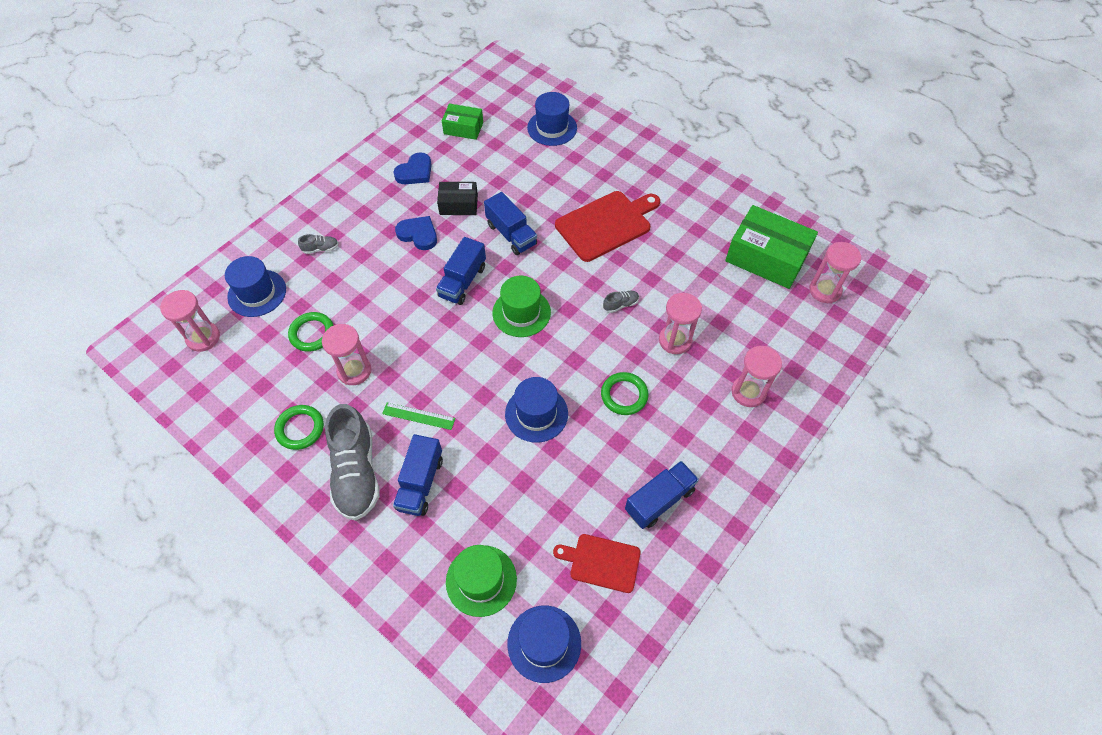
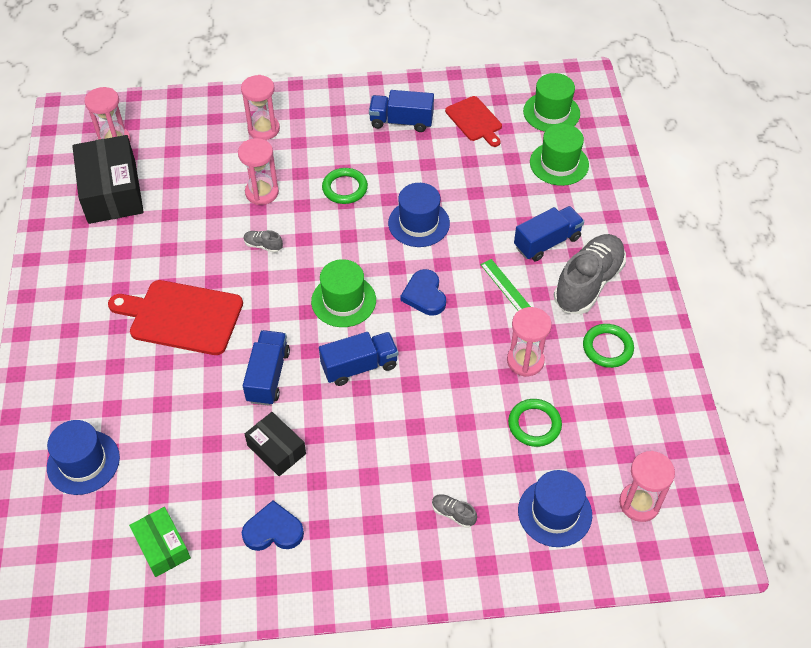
camera: 135 degrees left, 5 degrees down
blue heart [395,216,437,250] -> blue heart moved to [401,269,446,316]
blue hat [507,605,581,683] -> green hat [523,73,580,132]
green box [725,205,818,289] -> black box [72,135,144,224]

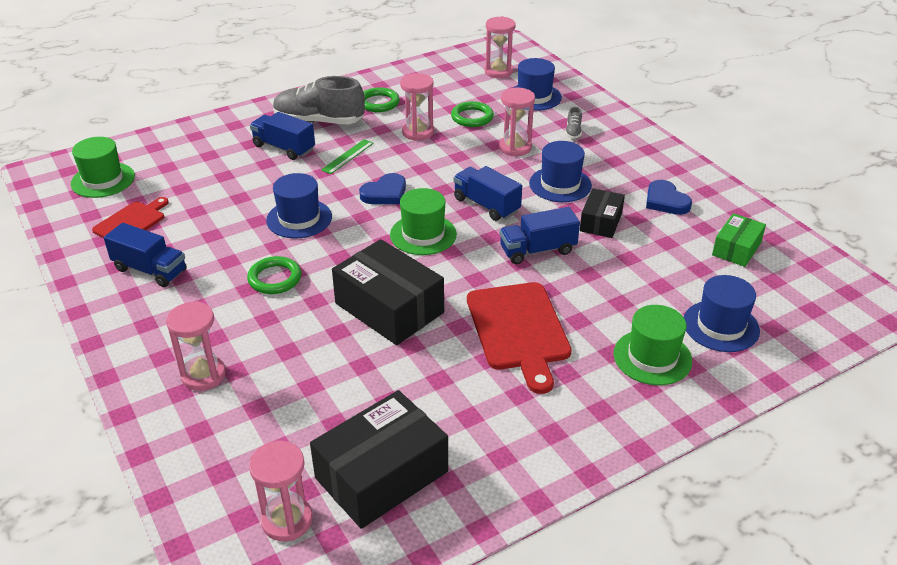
camera: 115 degrees left, 15 degrees down
pink hourglass [238,138,279,205] -> pink hourglass moved to [499,88,535,156]
grey shoe [244,230,283,253] -> black box [332,239,444,345]
blue truck [369,90,434,132] -> blue truck turned 45 degrees counterclockwise [104,223,187,287]
green hat [530,124,589,186] -> green hat moved to [614,305,692,385]
none -> blue hat [529,141,592,202]

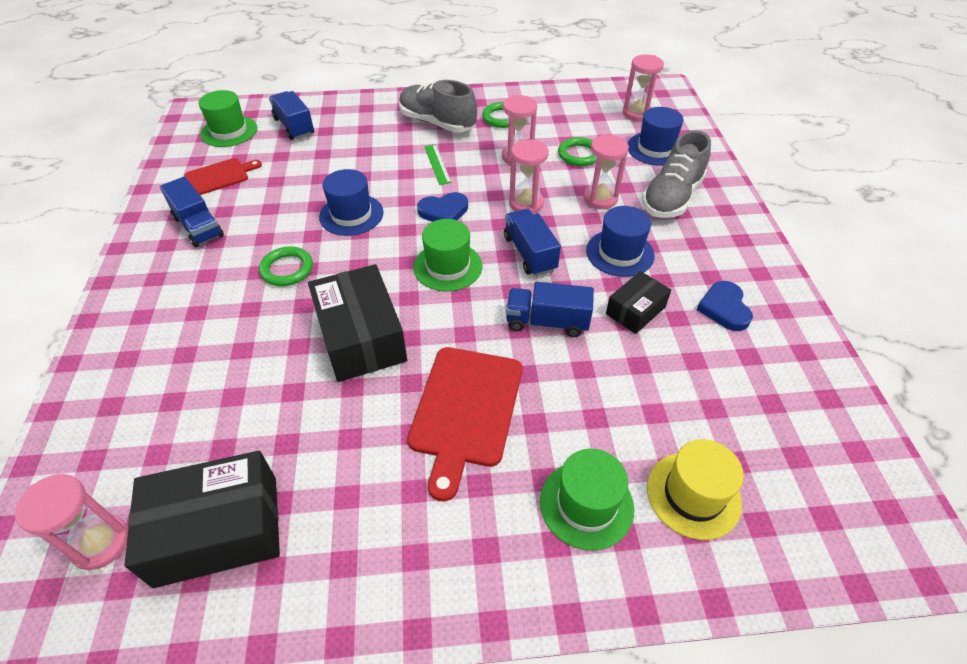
camera: 25 degrees right, 10 degrees up
pink hourglass [166,301,226,391] -> pink hourglass moved to [509,139,549,214]
blue truck [250,112,315,160] -> blue truck moved to [269,91,314,140]
green ruler [321,139,374,174] -> green ruler turned 75 degrees counterclockwise [424,144,452,185]
grey shoe [565,107,582,139] -> grey shoe [642,130,711,218], size x2.46
blue hat [684,275,760,352] -> yellow hat [647,439,744,540]
green box [712,213,766,267] -> none

